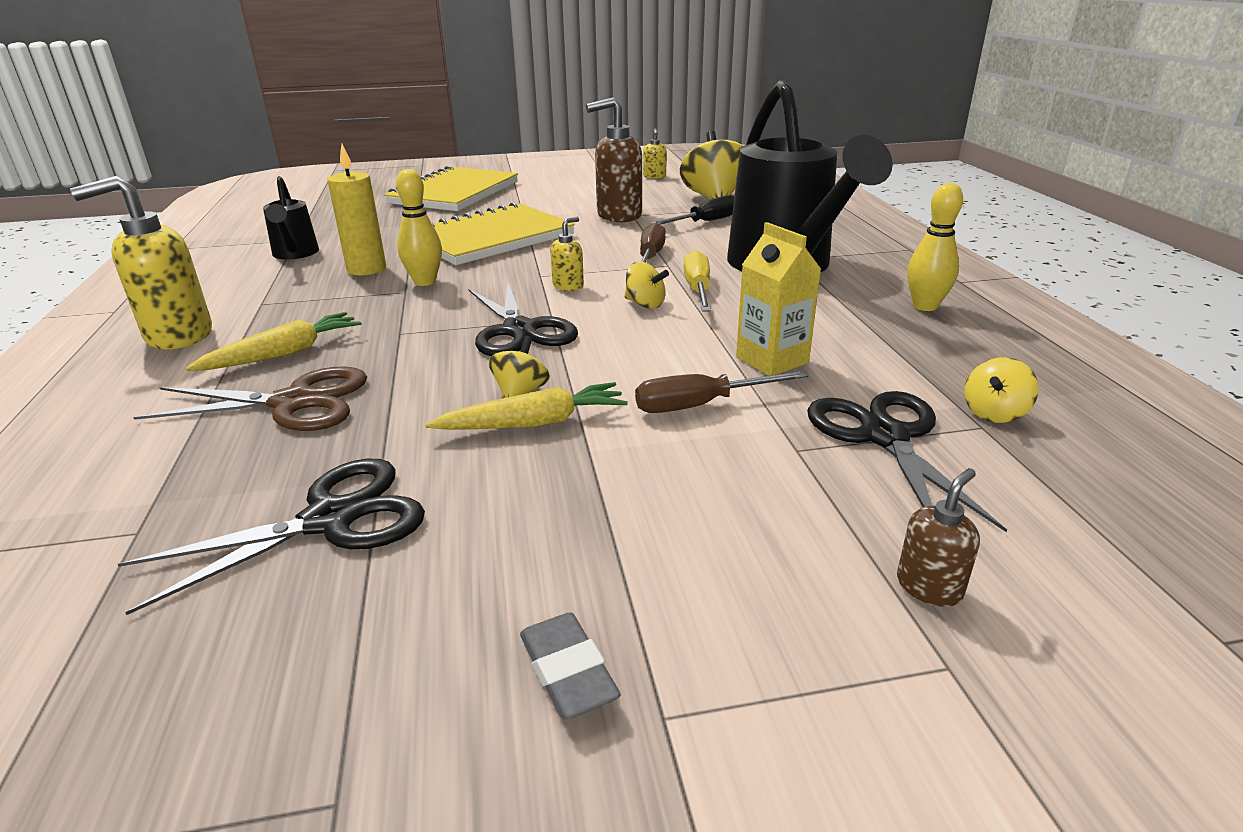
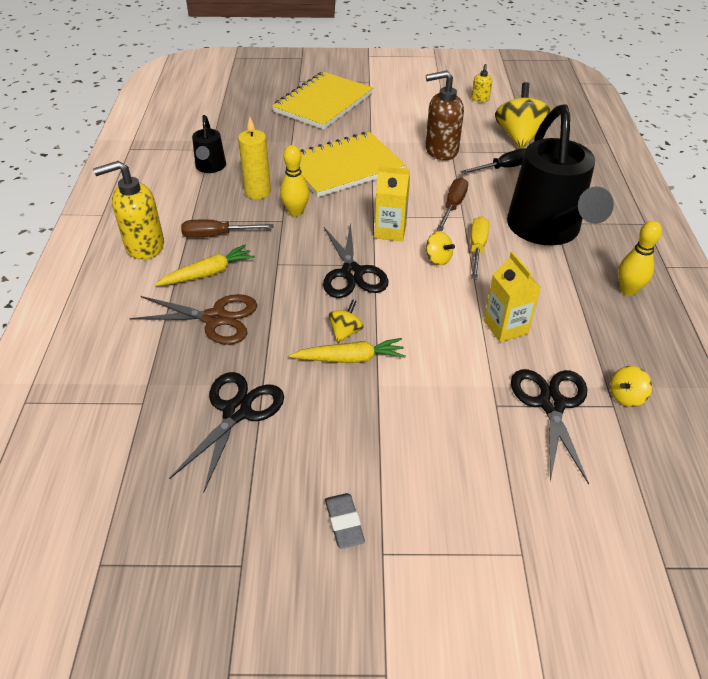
camera: 10 degrees right, 15 degrees up
black scissors [118,459,425,615] -> black scissors turned 45 degrees counterclockwise [169,372,284,493]
yellow soap dispenser [550,217,584,291] -> yellow carton [374,166,410,241]
brown screwdriver [635,371,809,413] -> brown screwdriver moved to [181,220,273,238]
brown soap dispenser [897,468,980,607] -> none

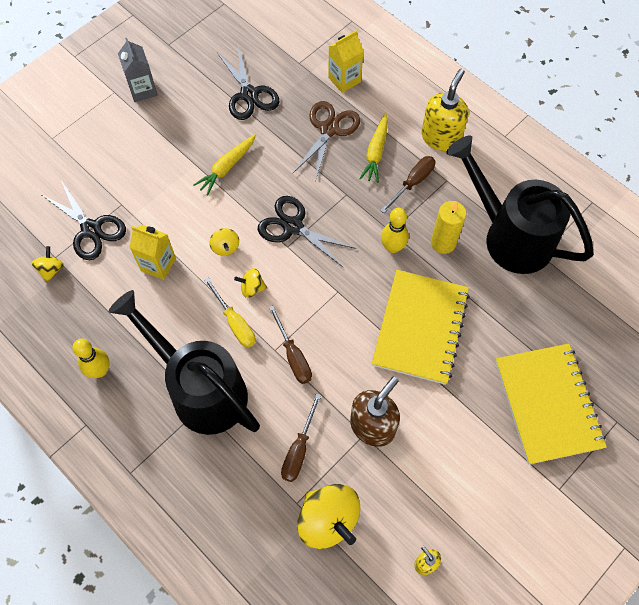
camera: 135 degrees right, 20 degrees up
brown scissors [129,294,257,345] -> brown scissors turned 150 degrees clockwise [293,101,360,181]
black watering can [192,115,226,173] -> black watering can [446,135,594,274], size x2.15
grey eraser [325,493,365,549] -> grey carton [118,38,157,102]
yellow spinning top [329,299,364,343] -> yellow spinning top moved to [210,228,239,256]
yellow carton [374,166,410,241] -> yellow carton moved to [328,30,364,93]
black screwdriver [460,148,526,174] -> brown screwdriver [281,394,321,482]

